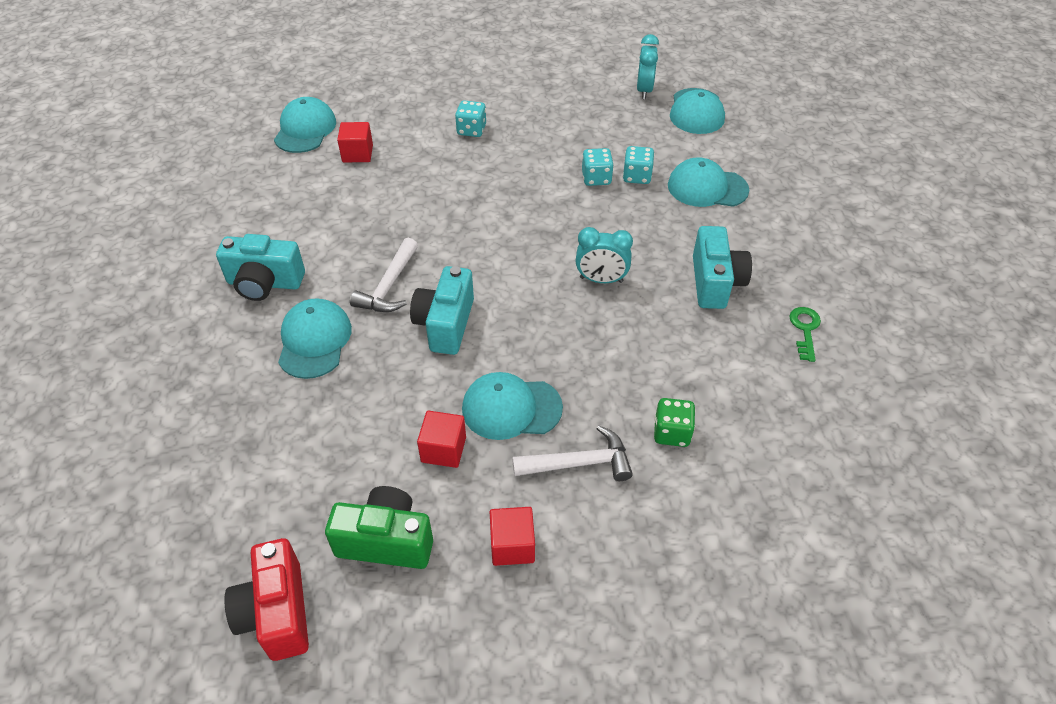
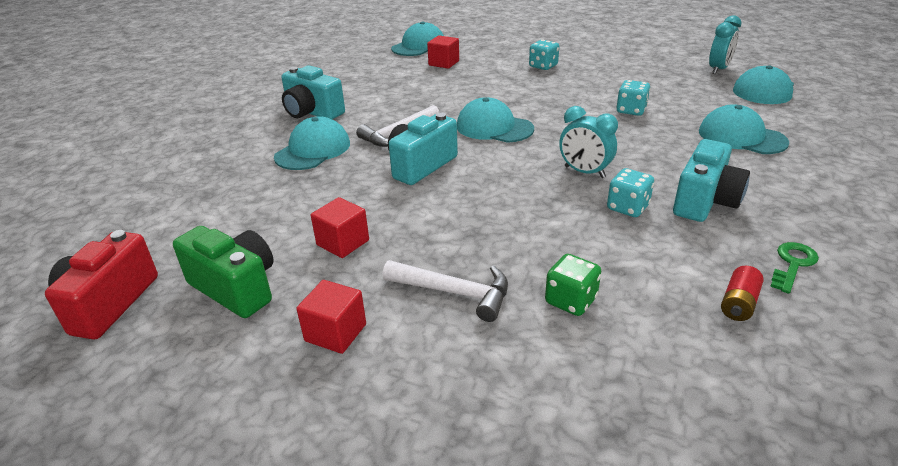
camera: 30 degrees right, 15 degrees down
turquoise cap [462,372,563,440] -> turquoise cap moved to [457,97,534,143]
turquoise dice [623,146,654,184] -> turquoise dice moved to [607,168,654,217]
none -> red battery [721,266,764,321]

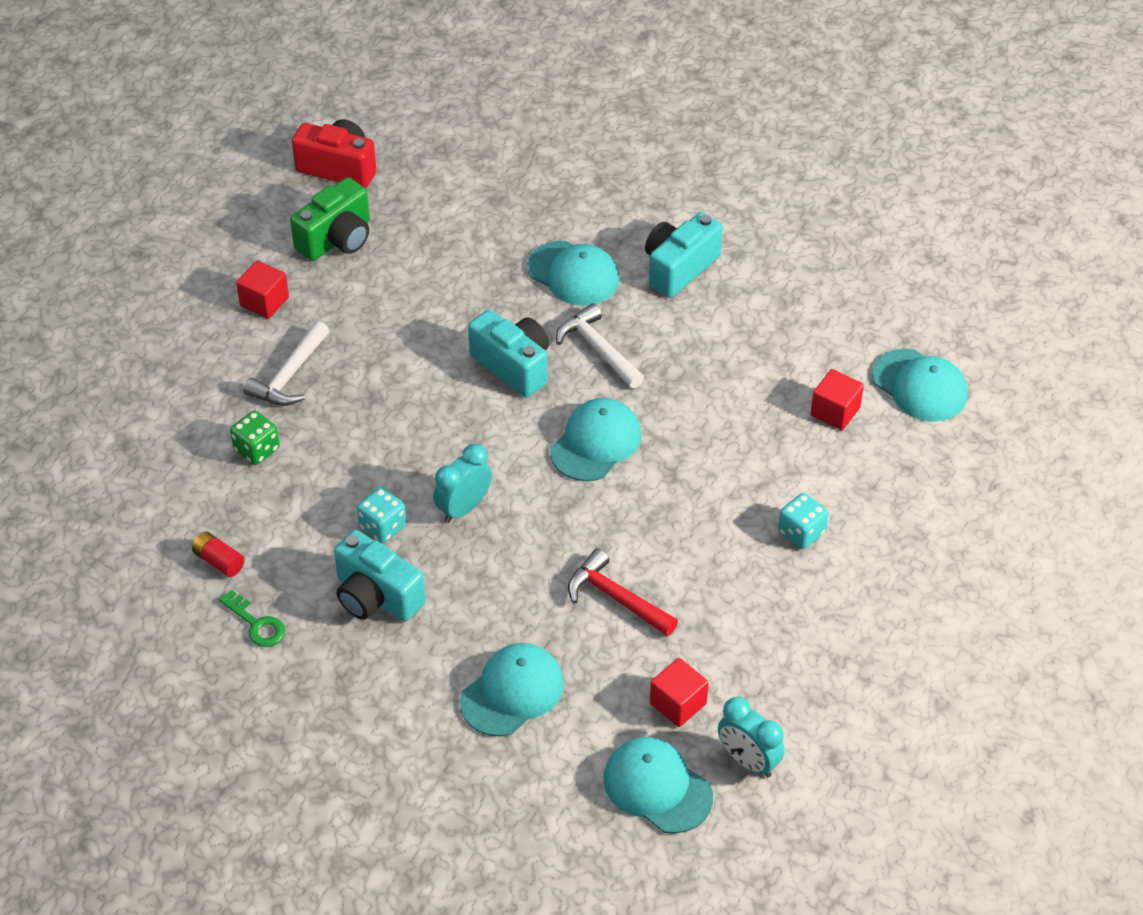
camera: 95 degrees right, 15 degrees up
red cube [311,197,369,258] -> red cube moved to [650,658,709,727]
turquoise dice [616,80,650,116] -> red hammer [568,548,678,636]

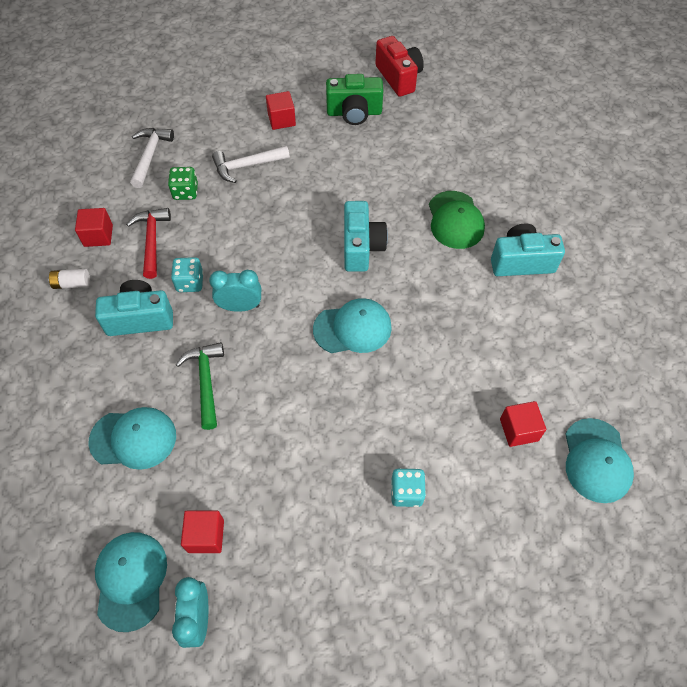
camera: 45 degrees right, 10 degrees up
red battery [192,532,245,577] -> red cube [75,208,113,247]
green key [219,590,285,647] -> white battery [48,269,90,289]
turquoise camera [334,530,426,622] -> turquoise camera turned 90 degrees clockwise [95,280,173,336]
turquoise cap [527,241,619,306] -> green cap [429,191,485,249]
white hammer [556,303,644,389] -> white hammer moved to [130,128,174,188]
red hammer [568,548,678,636] -> red hammer moved to [126,208,171,279]
none -> green hammer [176,342,224,430]

